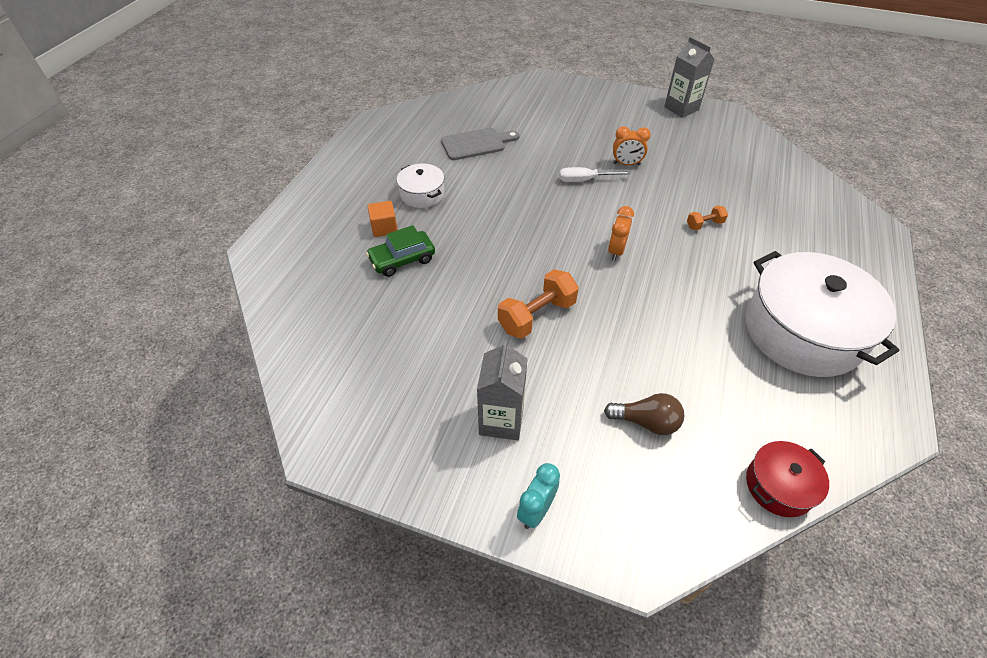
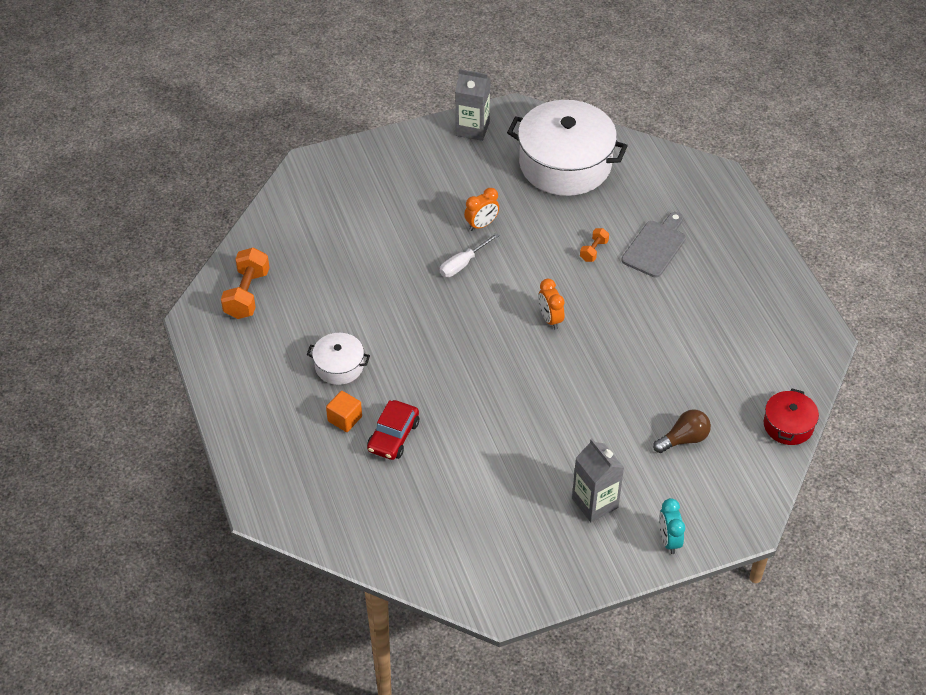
camera: 40 degrees left, 0 degrees up
green car [366,225,435,277] -> red car [367,400,419,460]
grey cutting board [441,128,519,160] -> grey cutting board moved to [622,212,686,278]
orange dumbbell [498,269,579,339] -> orange dumbbell moved to [221,248,270,319]
white pot [745,251,899,377] -> white pot moved to [507,100,628,196]

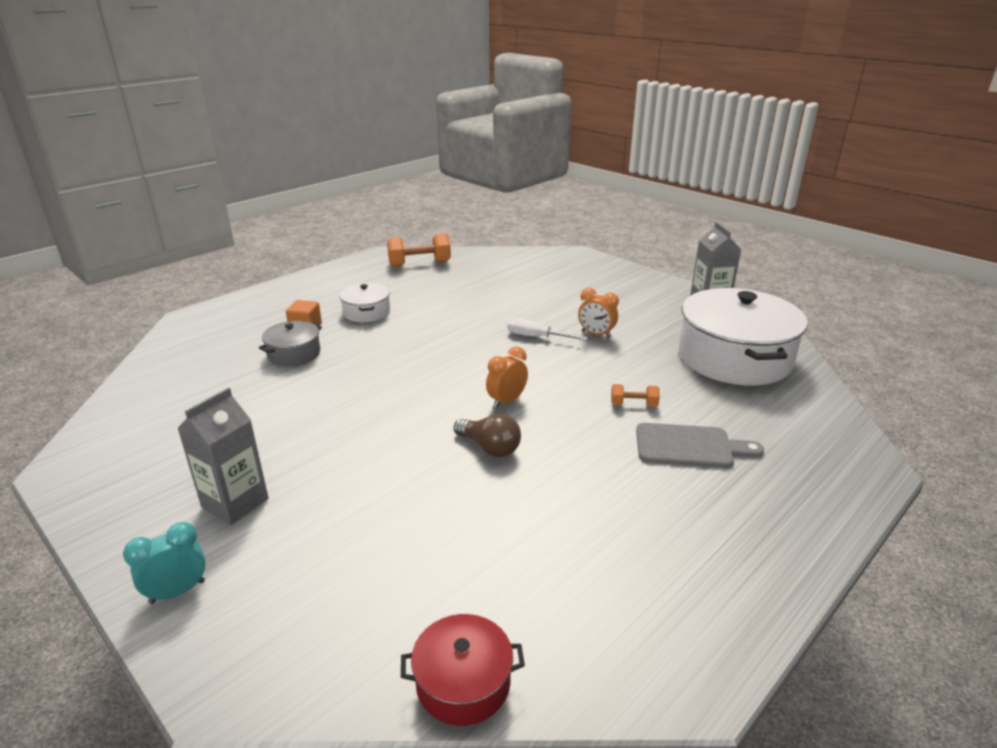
camera: 65 degrees right, 20 degrees down
red car [367,400,419,460] -> grey pot [259,321,322,366]
brown light bulb [653,409,711,453] -> brown light bulb moved to [454,414,521,457]

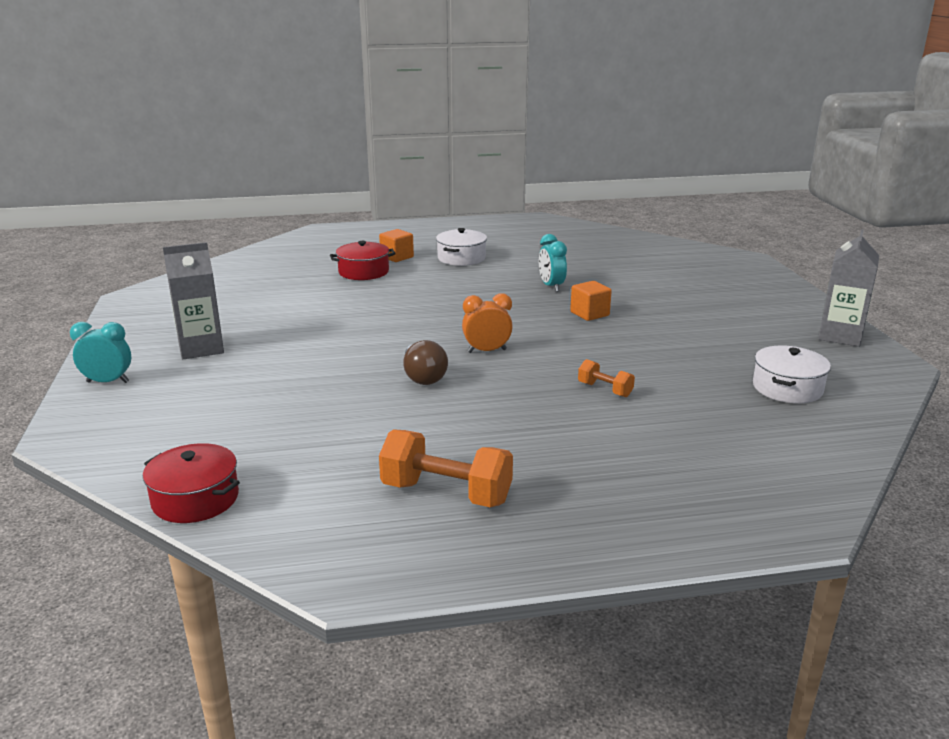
camera: 35 degrees right, 5 degrees down
grey pot [259,321,322,366] -> red pot [330,241,396,280]
orange dumbbell [387,233,451,267] -> orange dumbbell moved to [379,429,513,507]
white screwdriver [507,318,588,340] -> orange cube [570,281,612,321]
orange clock [578,288,619,338] -> none
grey cutting board [636,423,764,468] -> none
white pot [679,288,808,386] -> white pot [753,346,831,403], size x0.48
none -> turquoise clock [539,234,567,292]

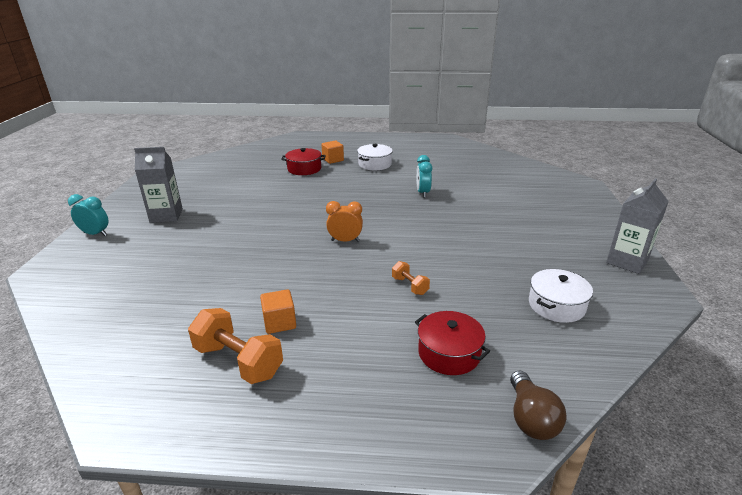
camera: 15 degrees right, 5 degrees up
red pot [143,443,240,523] -> red pot moved to [415,311,490,375]
brown light bulb [403,340,448,385] -> brown light bulb moved to [510,370,566,440]
orange cube [570,281,612,321] -> orange cube moved to [260,289,296,334]

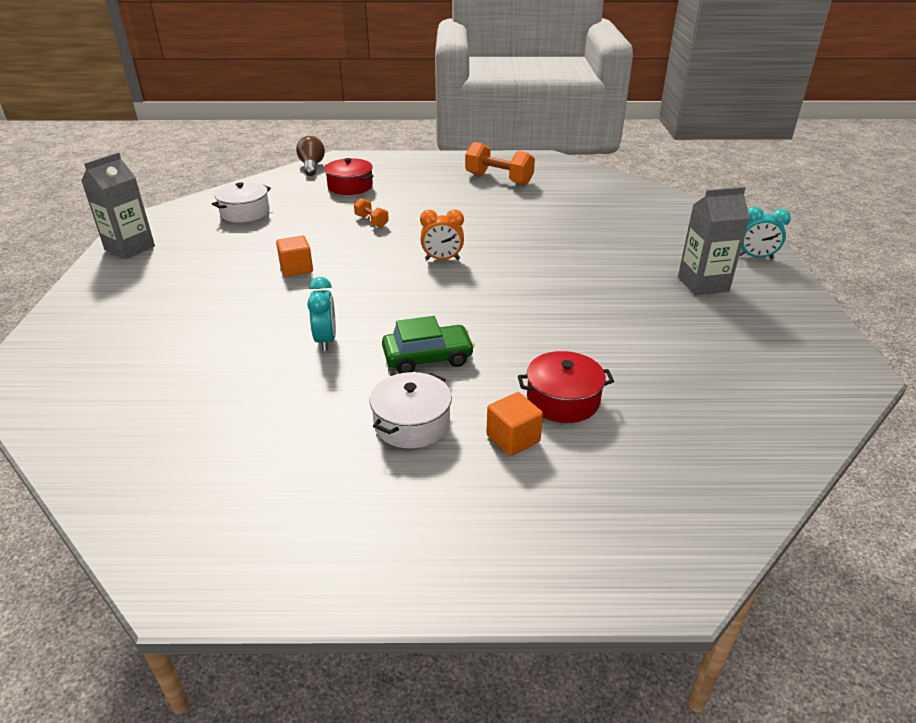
camera: 175 degrees right, 5 degrees up
orange cube [260,289,296,334] -> orange cube moved to [276,235,313,277]
none -> green car [382,316,475,373]

